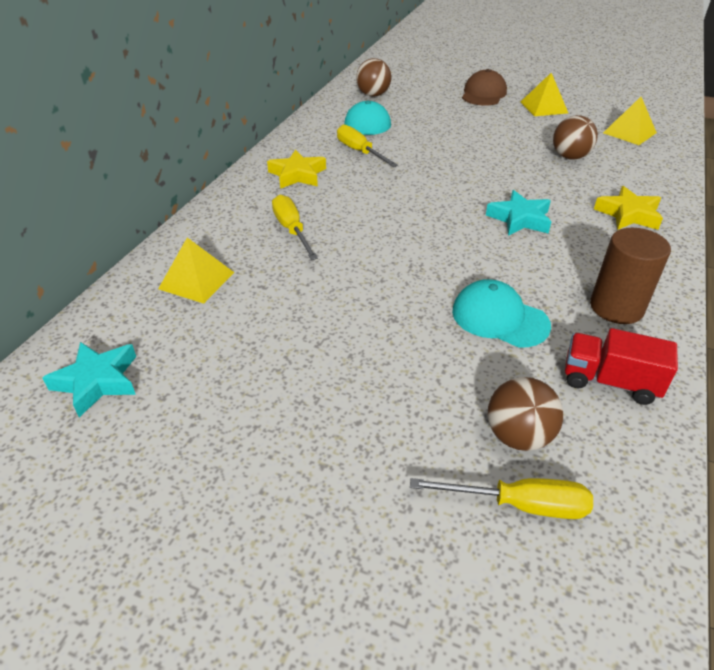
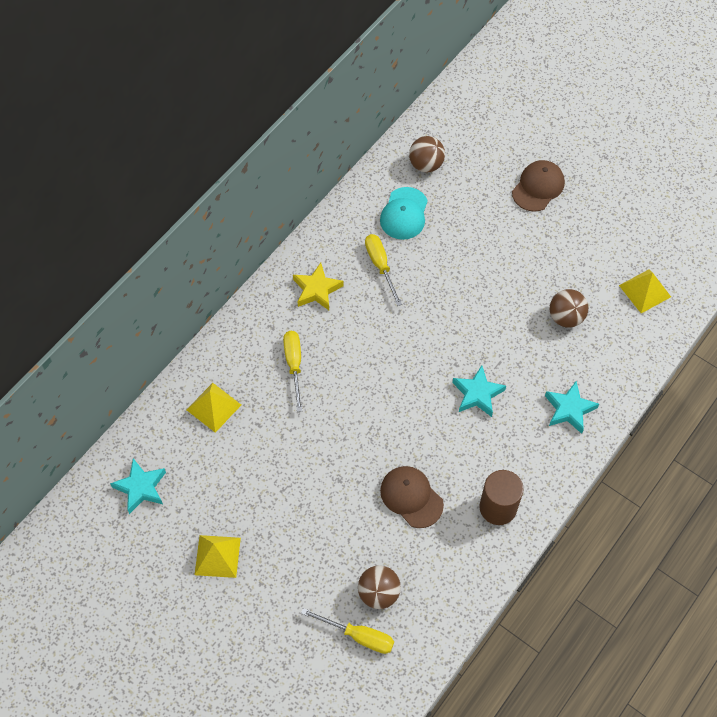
camera: 15 degrees right, 20 degrees up
turquoise cap [452,279,551,348] -> brown cap [380,466,444,528]
yellow pyramid [521,73,568,116] -> yellow pyramid moved to [195,535,241,578]
red truck [565,328,678,405] -> none
yellow star [594,186,663,230] -> turquoise star [545,381,599,434]

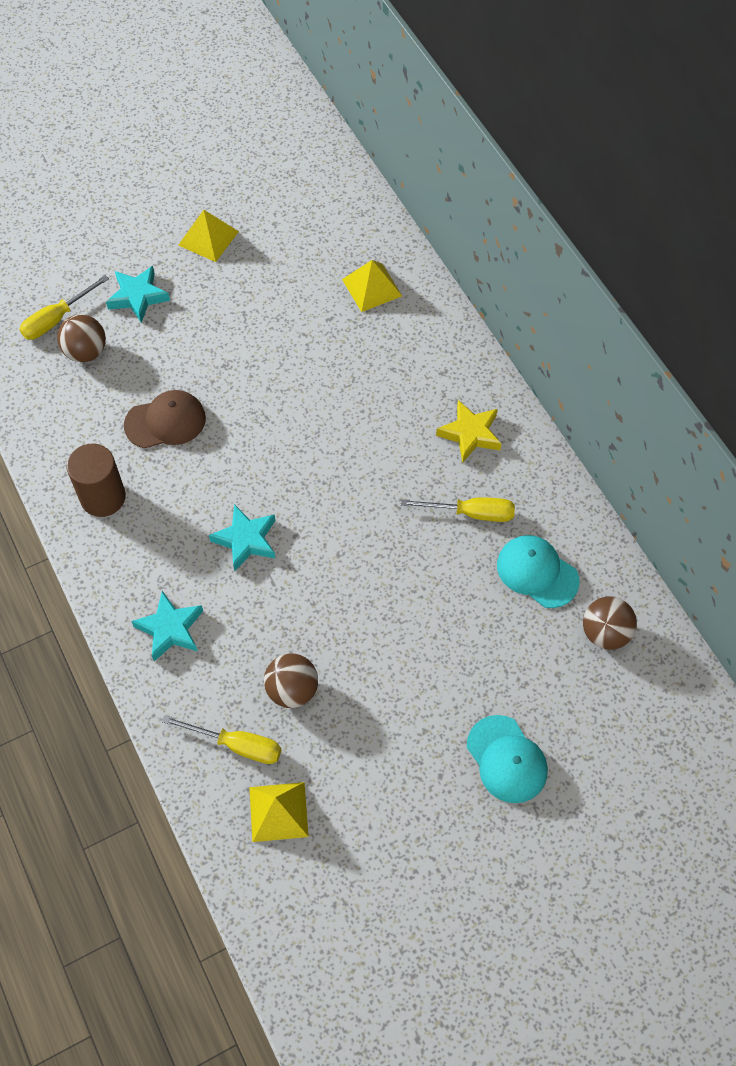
camera: 115 degrees right, 0 degrees up
turquoise star [110,458,166,514] -> turquoise star moved to [106,266,170,323]
yellow screwdriver [283,331,302,412] -> yellow screwdriver moved to [162,715,281,764]
brown cap [512,160,565,212] -> turquoise cap [467,715,548,803]

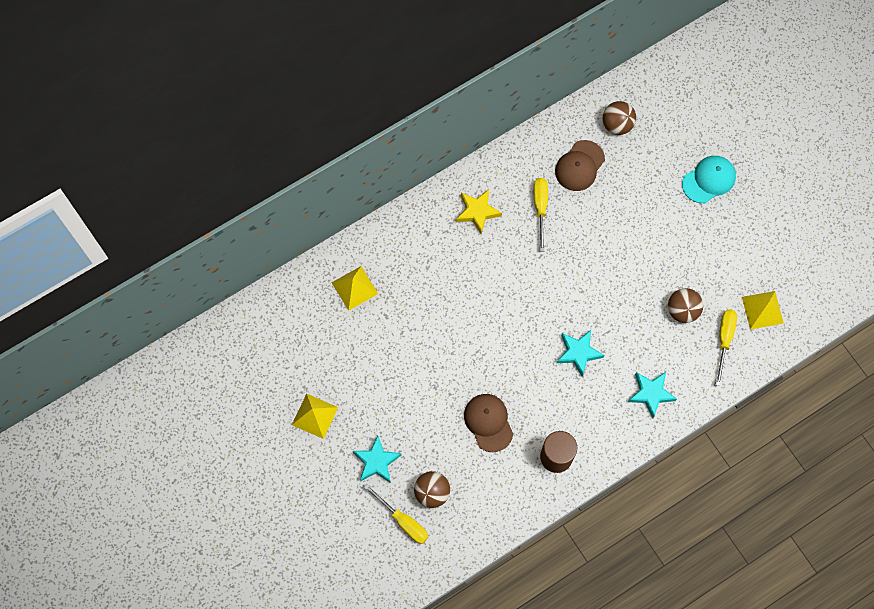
camera: 95 degrees left, 10 degrees up
turquoise cap [497,535,580,608] -> brown cap [555,140,605,191]

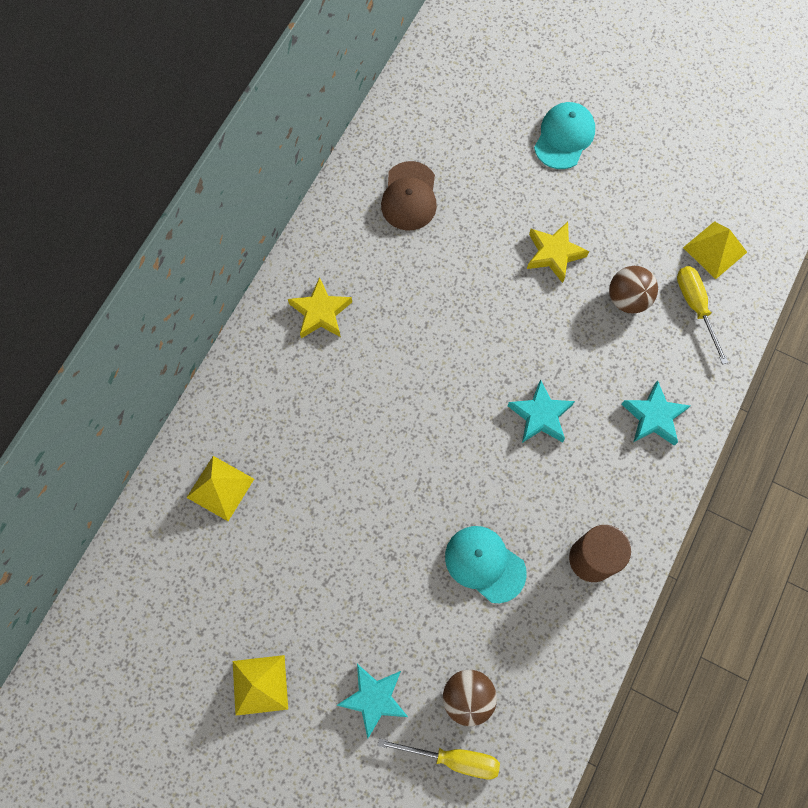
camera: 30 degrees left, 0 degrees up
brown cap [464,394,513,452] -> turquoise cap [445,526,527,603]
yellow screwdriver [533,178,548,252] -> none
brown ball [603,101,636,135] -> none
none -> yellow star [527,222,589,283]

